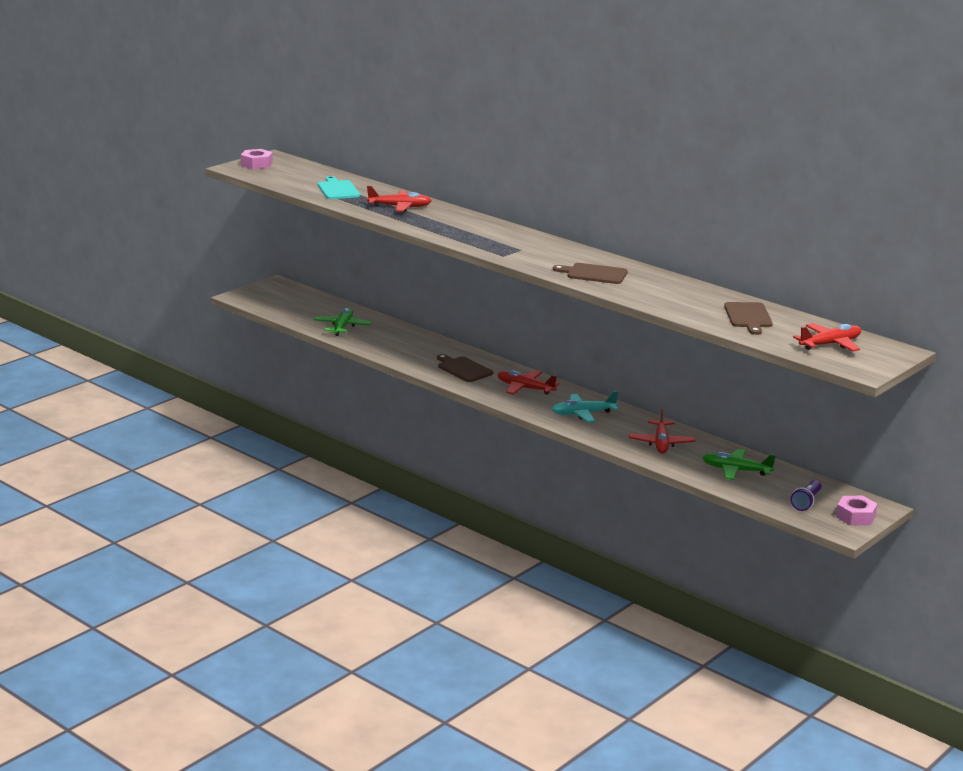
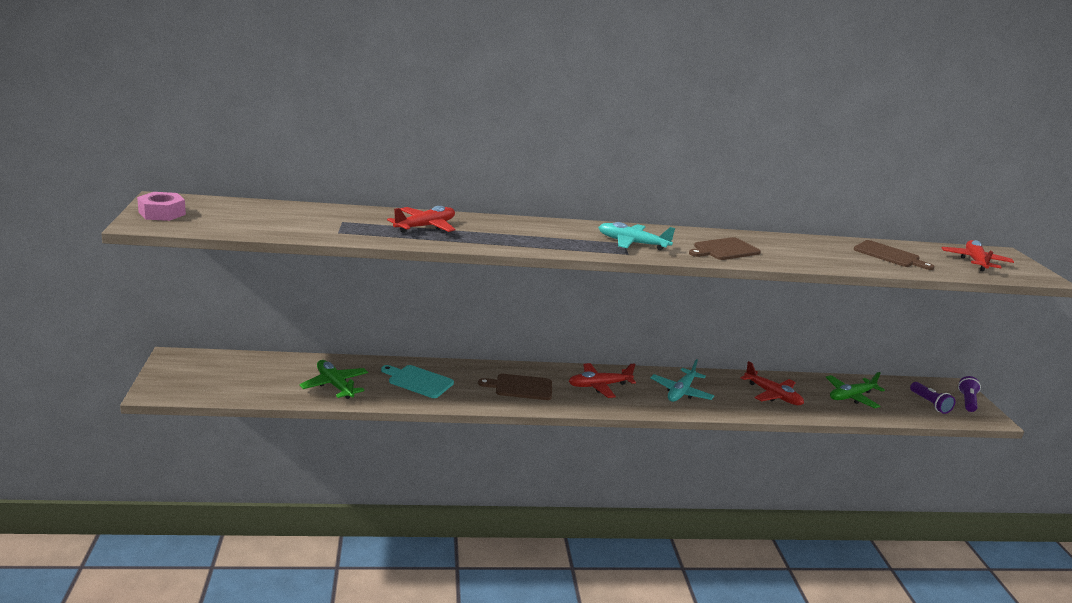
camera: 50 degrees left, 0 degrees up
turquoise cutting board [318,176,360,199] -> turquoise cutting board moved to [381,365,454,398]
pink nut [836,496,877,526] -> purple flashlight [958,376,981,412]
none -> turquoise plane [598,222,675,250]

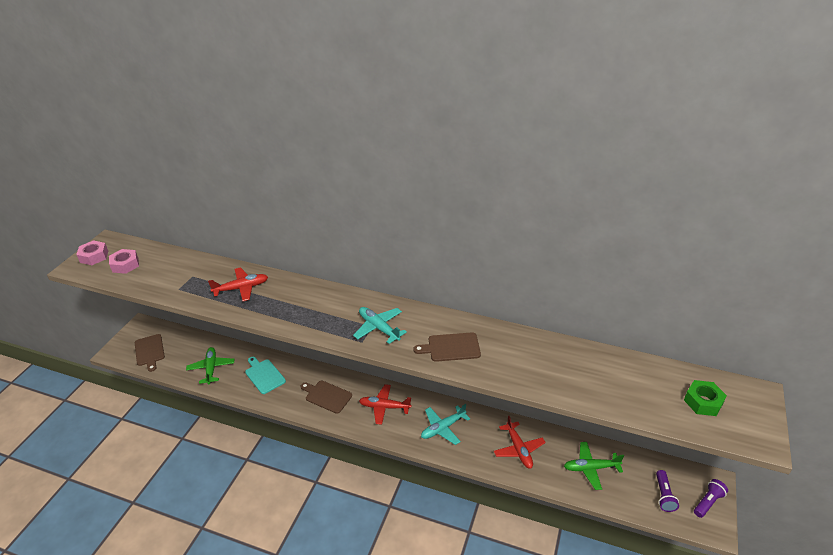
camera: 30 degrees right, 15 degrees up
brown cutting board [854,240,935,270] -> brown cutting board moved to [135,334,165,372]
red plane [942,240,1014,272] -> green nut [684,380,727,416]
none -> pink nut [109,249,139,274]

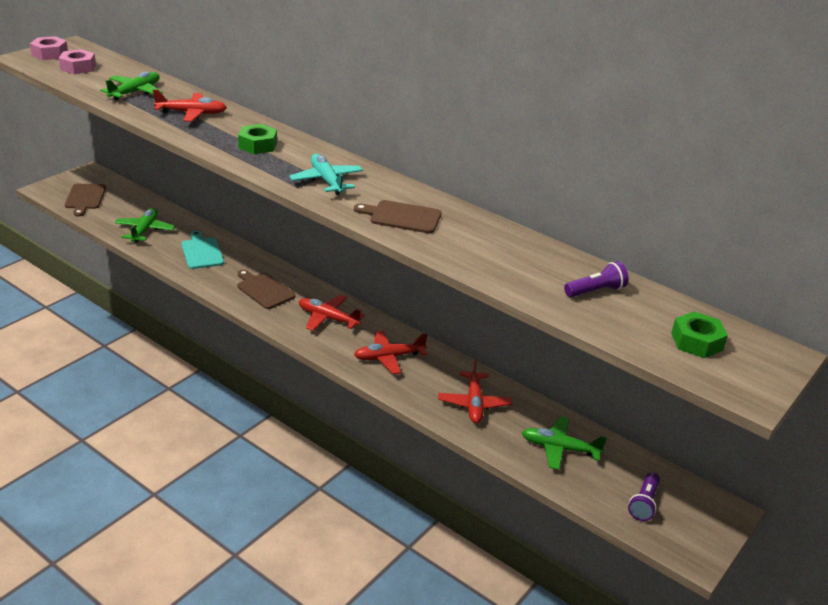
camera: 15 degrees right, 5 degrees down
turquoise plane [421,404,470,445] -> red plane [354,330,428,374]
purple flashlight [694,479,728,518] -> purple flashlight moved to [564,261,629,297]
none -> green plane [100,72,163,100]
none -> green nut [238,124,277,154]

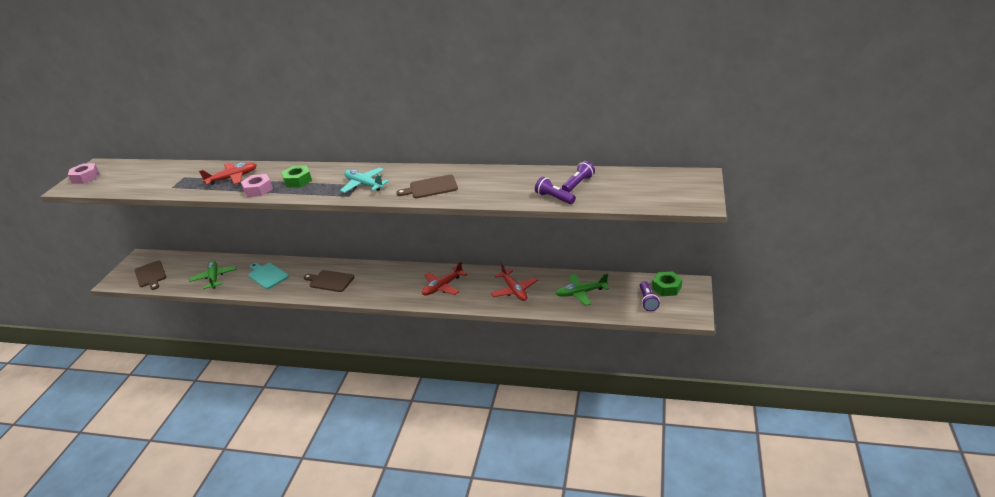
camera: 20 degrees left, 0 degrees up
pink nut [59,49,96,74] -> pink nut moved to [241,174,273,197]
green plane [100,72,163,100] -> none
red plane [299,295,364,331] -> none
green nut [671,311,728,358] -> green nut moved to [652,271,682,296]
none -> purple flashlight [535,177,576,204]

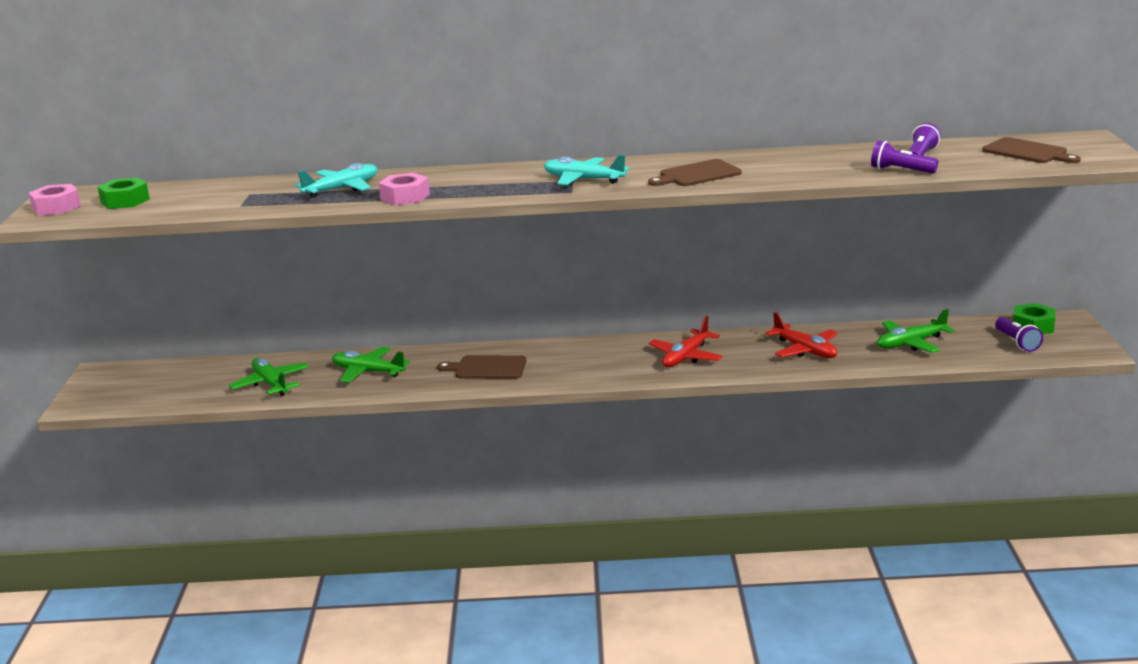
camera: 15 degrees left, 10 degrees down
brown cutting board [135,261,166,290] -> brown cutting board moved to [982,137,1081,163]
red plane [199,162,257,185] -> turquoise plane [295,163,378,198]
turquoise cutting board [248,263,289,289] -> green plane [332,347,410,383]
green nut [282,165,312,188] -> green nut moved to [98,178,150,209]

